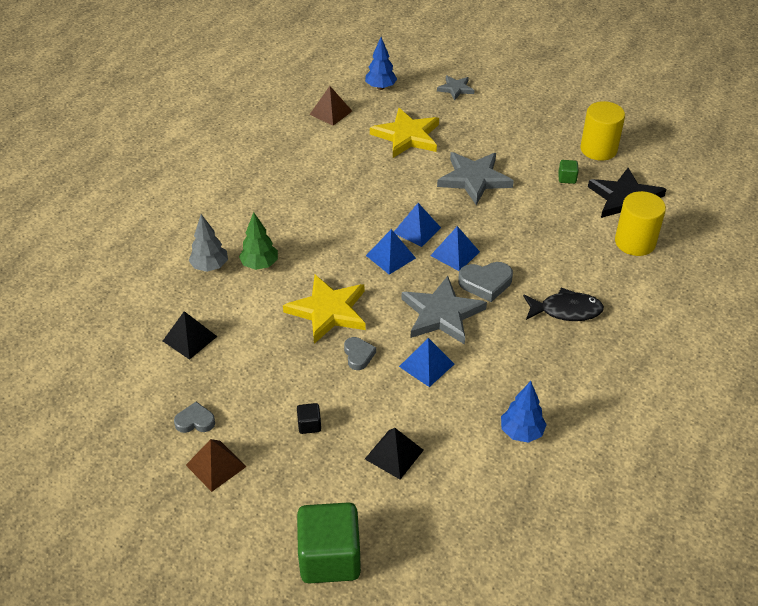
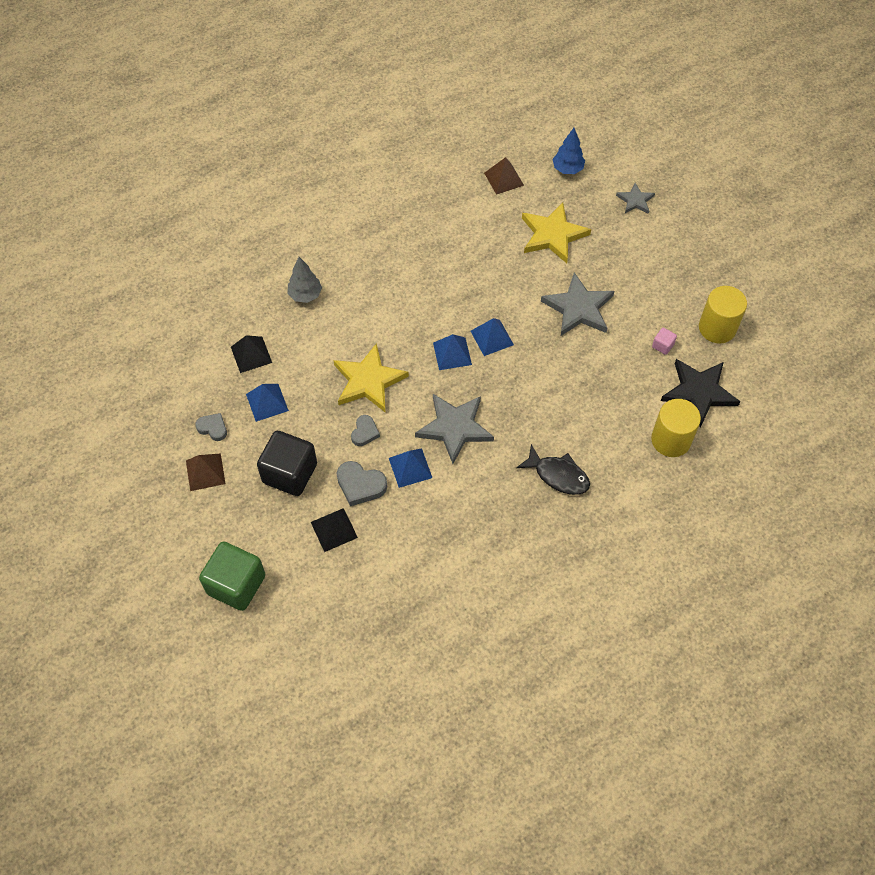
camera: 30 degrees right, 15 degrees up
green tree [239,212,278,270] -> none
black cube [297,403,321,434] -> black cube [257,431,317,496], size x2.37
blue pyramid [430,226,480,271] -> blue pyramid moved to [246,384,289,422]
grey heart [458,262,513,302] -> grey heart moved to [337,461,387,506]
blue tree [501,381,547,443] -> none
green cube [558,160,579,184] -> pink cube [652,328,677,355]

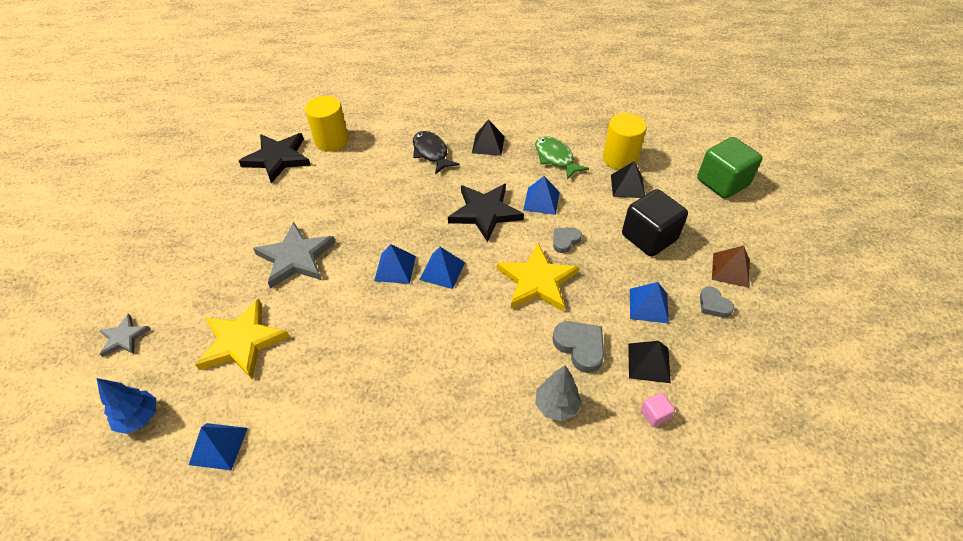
camera: 150 degrees left, 10 degrees down
grey heart [337,461,387,506] -> grey heart moved to [552,321,604,373]
grey star [415,394,494,464] -> black star [448,184,524,242]
brown pyramid [484,157,524,195] -> blue pyramid [189,423,248,470]
pink cube [652,328,677,355] -> pink cube moved to [641,393,675,427]
yellow cylinder [699,286,747,344] -> yellow cylinder moved to [603,113,647,170]
none -> black pyramid [472,119,505,156]
none -> green fish [535,136,589,180]

